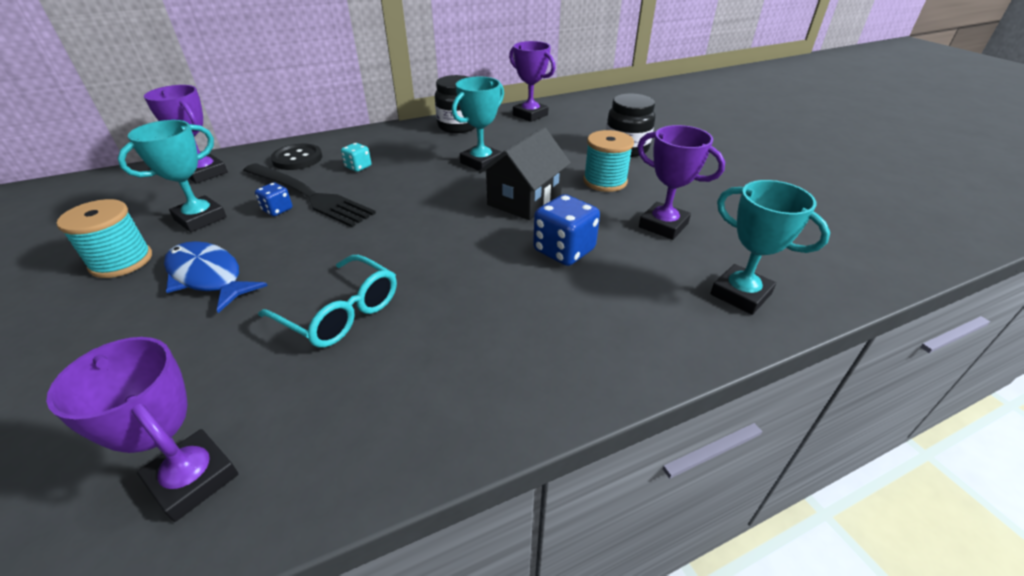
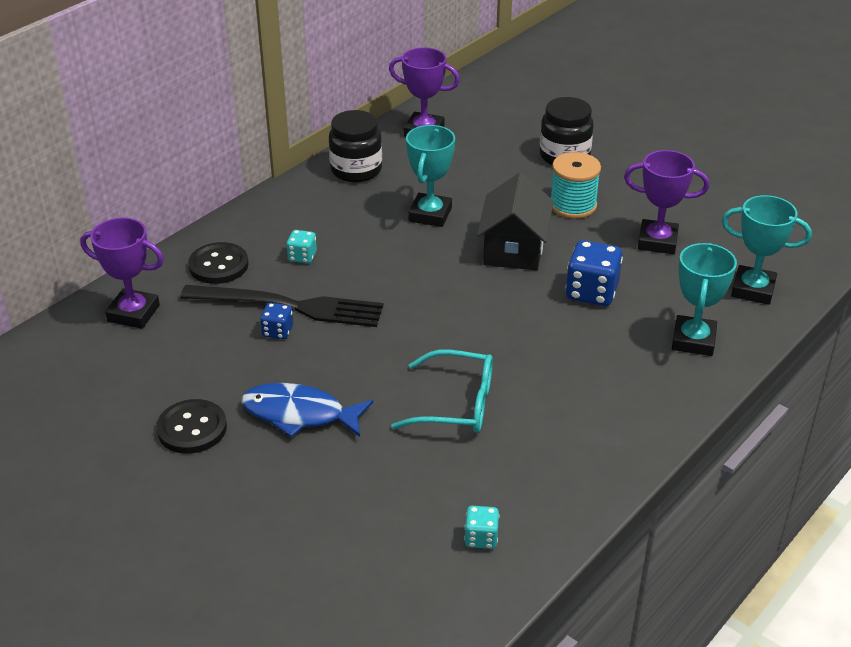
camera: 25 degrees left, 0 degrees up
purple trophy [46,337,238,522] -> turquoise dice [464,506,499,549]
turquoise spool [56,199,152,278] -> black button [156,399,227,454]
turquoise trophy [117,120,227,232] -> turquoise trophy moved to [672,243,737,356]

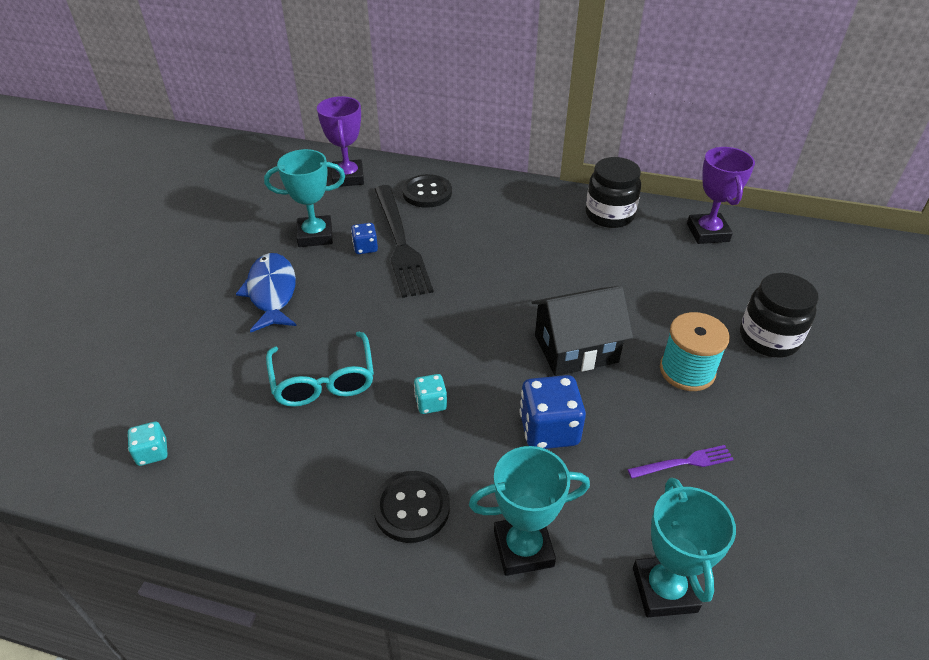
camera: 65 degrees right, 5 degrees up
black button [156,399,227,454] -> black button moved to [373,471,450,543]
turquoise dice [286,230,317,264] -> turquoise dice moved to [414,374,447,414]
turquoise trophy [406,125,455,227] -> turquoise trophy moved to [264,149,345,247]
purple trophy [624,150,709,254] -> purple fork [627,445,734,478]

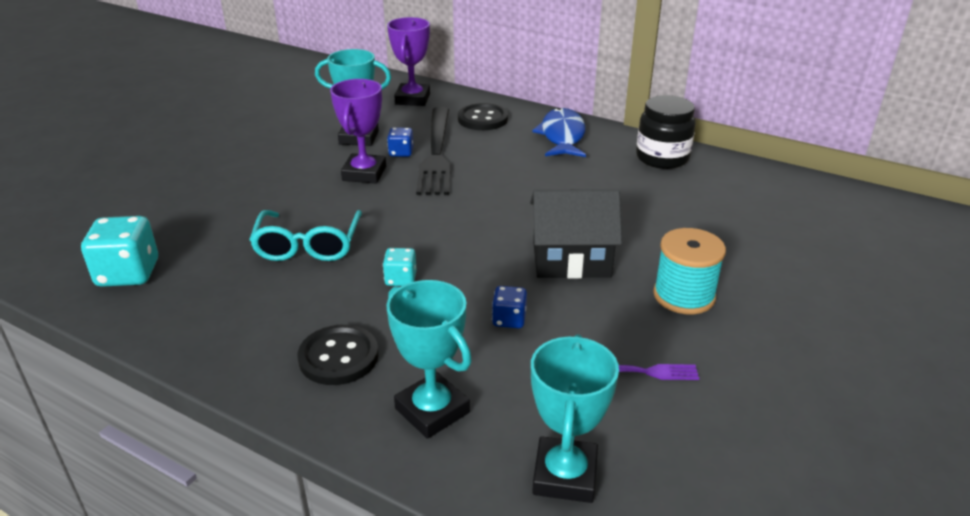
camera: 15 degrees right, 10 degrees down
turquoise dice [127,422,168,466] -> turquoise dice [81,216,158,287], size x1.83
blue fish [236,253,296,333] -> blue fish moved to [532,108,586,157]
turquoise trophy [469,446,590,576] -> turquoise trophy turned 45 degrees clockwise [386,280,472,439]
blue dice [520,375,586,449] -> blue dice [492,286,527,328], size x0.55
purple trophy [687,147,755,244] -> purple trophy moved to [330,79,386,183]
black jar [740,273,819,357] -> none

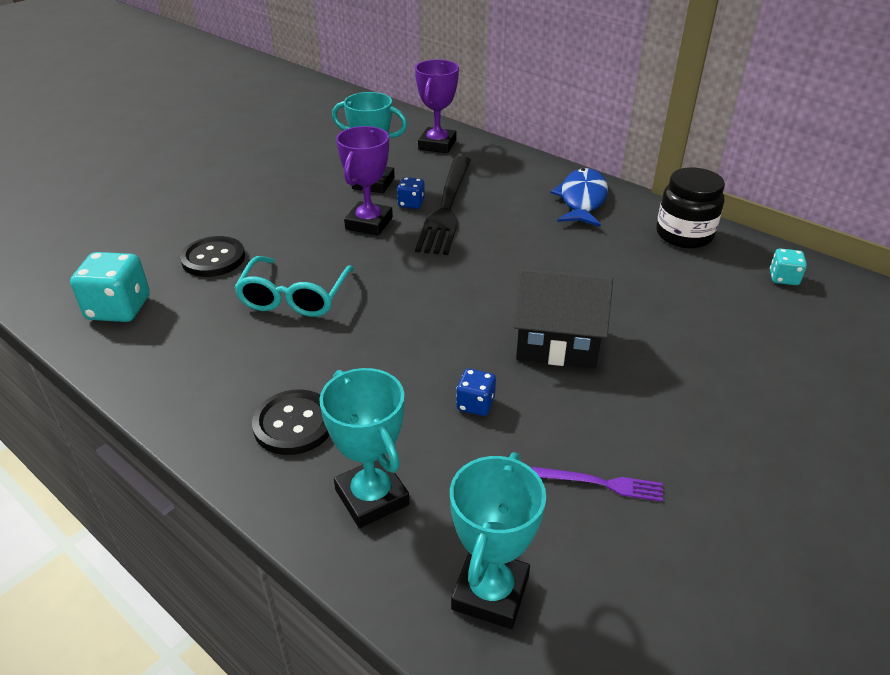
camera: 10 degrees right, 5 degrees up
turquoise dice [383,248,417,286] -> turquoise dice moved to [770,248,807,285]
black button [458,103,508,130] -> black button moved to [180,236,245,277]
turquoise spool [653,228,726,314] -> none

